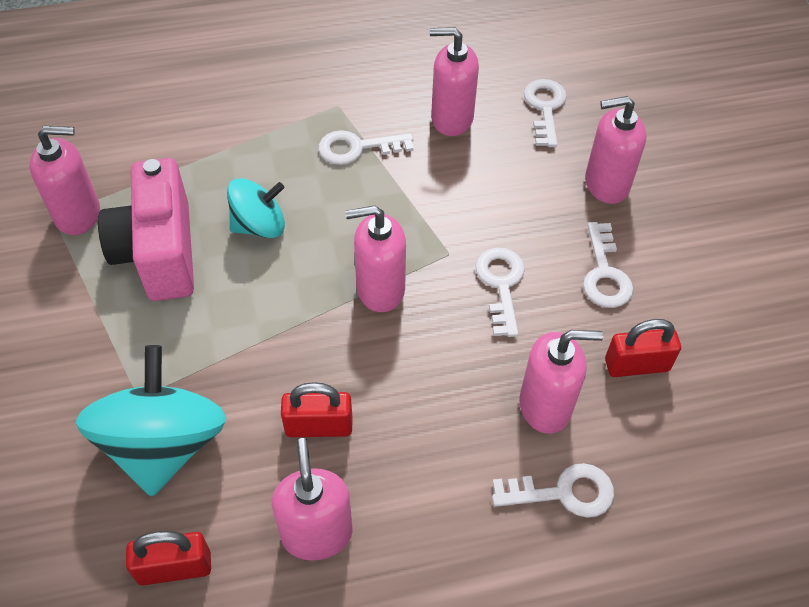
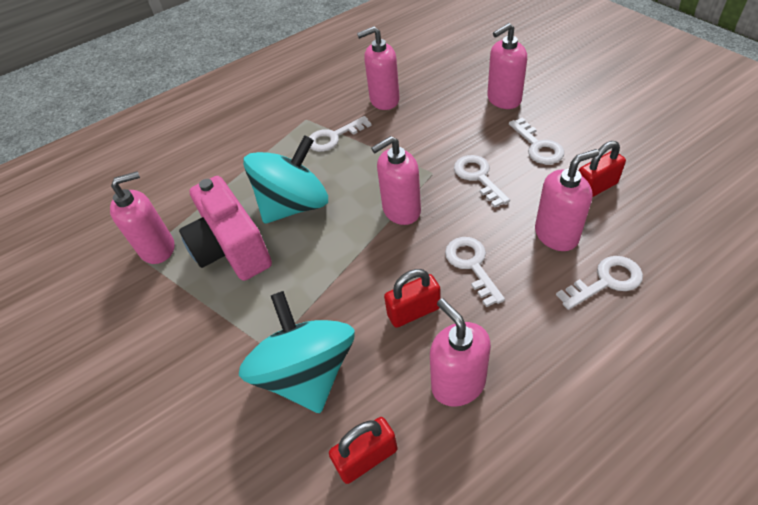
camera: 15 degrees left, 5 degrees down
turquoise spinning top [227,178,285,238] -> turquoise spinning top [243,135,328,224], size x1.67
white key [524,79,566,147] -> white key moved to [445,237,505,307]

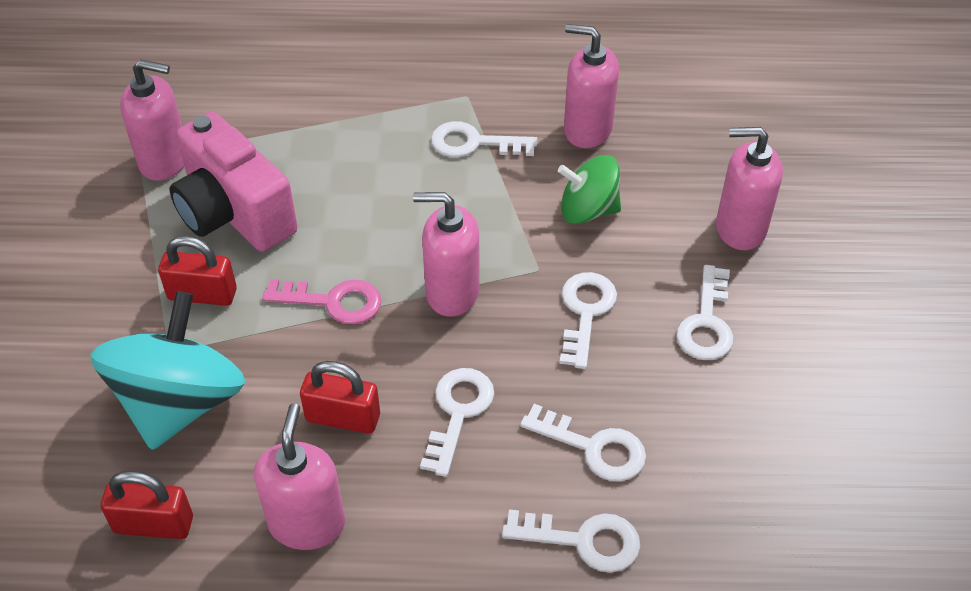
camera: 30 degrees right, 0 degrees up
pink camera [179,176,272,281] -> pink camera turned 45 degrees counterclockwise [169,112,297,252]
turquoise spinning top [243,135,328,224] -> none
pink soap dispenser [535,149,600,251] -> white key [520,404,646,482]
red padlock [579,141,626,197] -> red padlock moved to [158,236,237,306]
none -> pink key [262,279,381,324]
none -> green spinning top [558,155,621,224]

